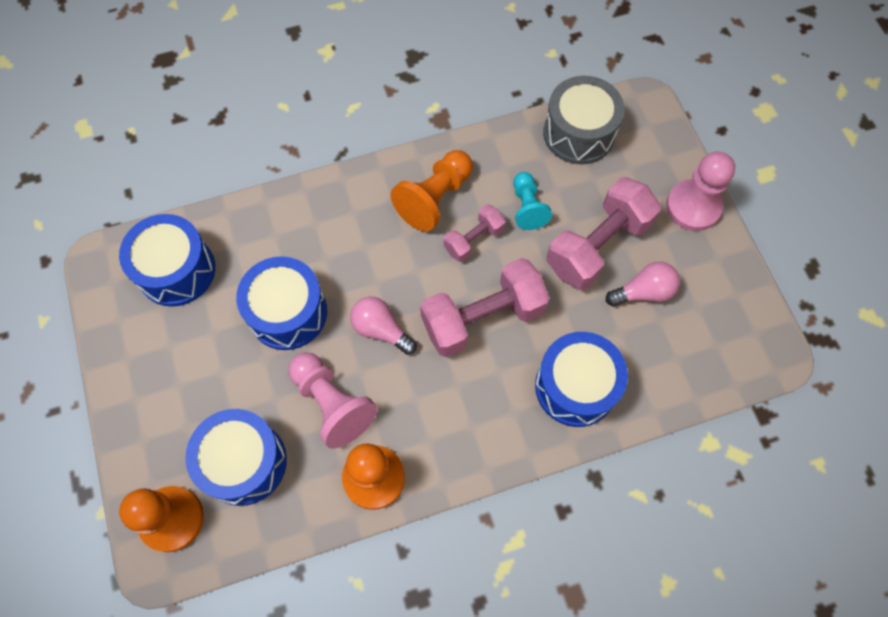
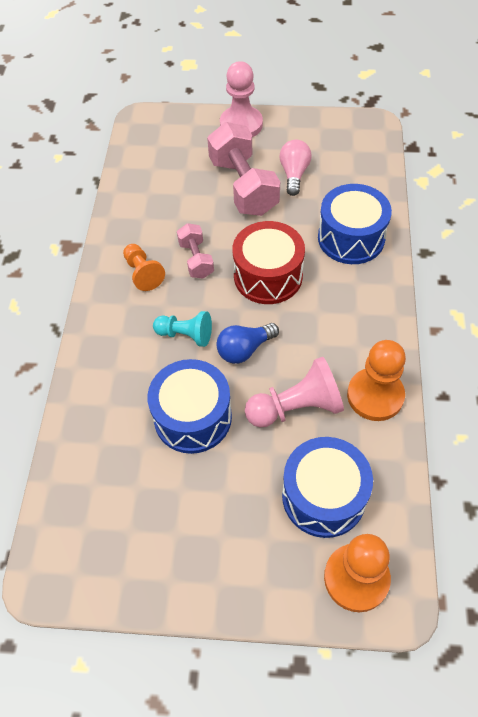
camera: 65 degrees left, 10 degrees down
blue drum [119,214,215,307] -> none
pink light bulb [350,297,417,355] -> blue light bulb [216,323,279,364]
orange pawn [391,150,473,232] -> orange pawn [123,244,165,291], size x0.65
pink dumbbell [420,258,550,357] -> red drum [233,221,305,304]
turquoise pawn [514,172,552,230] -> turquoise pawn moved to [153,311,212,347]
grey drum [543,76,624,164] -> none

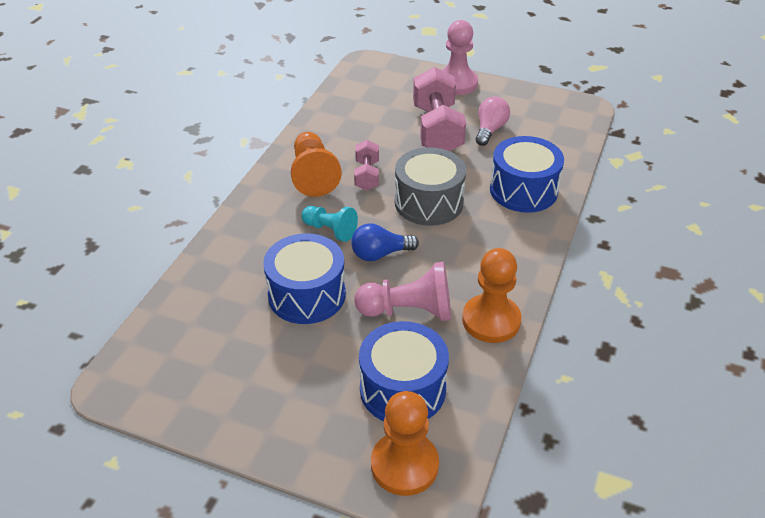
camera: 15 degrees right, 15 degrees down
orange pawn [123,244,165,291] -> orange pawn [291,132,342,197], size x1.53
red drum [233,221,305,304] -> grey drum [395,147,466,226]

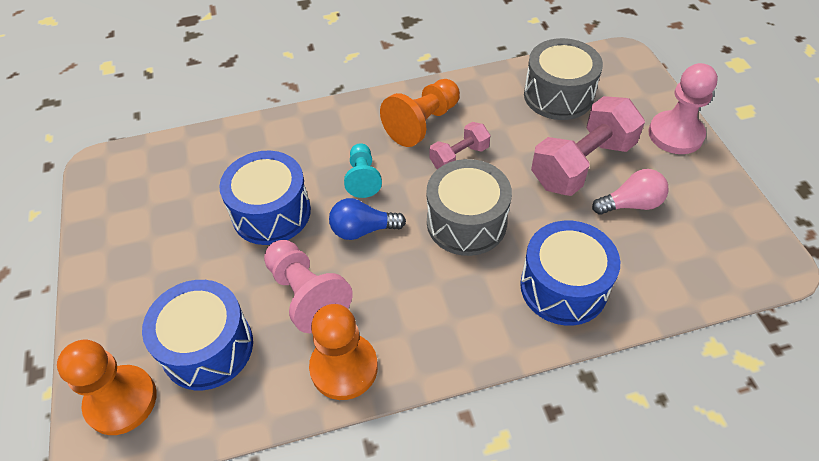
camera: 55 degrees right, 10 degrees up
blue light bulb [351,223,419,261] -> blue light bulb turned 45 degrees counterclockwise [329,198,406,240]
none -> grey drum [524,38,603,120]

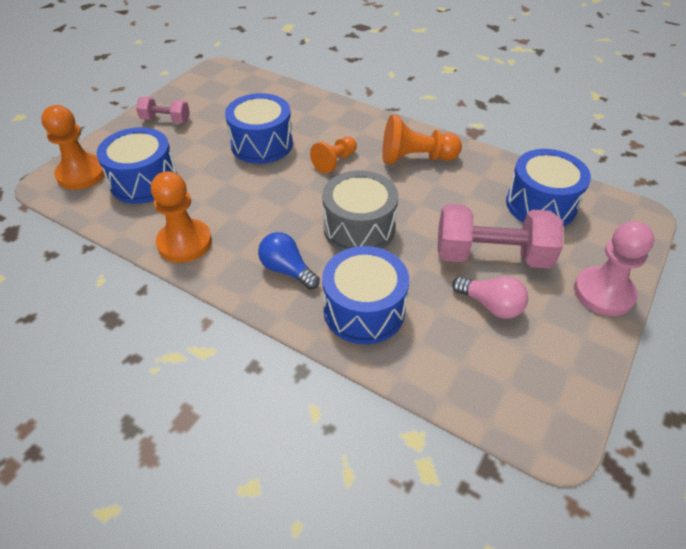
camera: 45 degrees right, 5 degrees down
pink pawn [264,240,352,333] -> none
blue light bulb [329,198,406,240] -> blue light bulb moved to [258,232,320,290]
turquoise pawn [344,143,382,198] -> orange pawn [310,137,357,174]
pink dumbbell [429,122,490,169] -> pink dumbbell moved to [136,97,190,123]
grey drum [524,38,603,120] -> blue drum [506,149,591,227]

